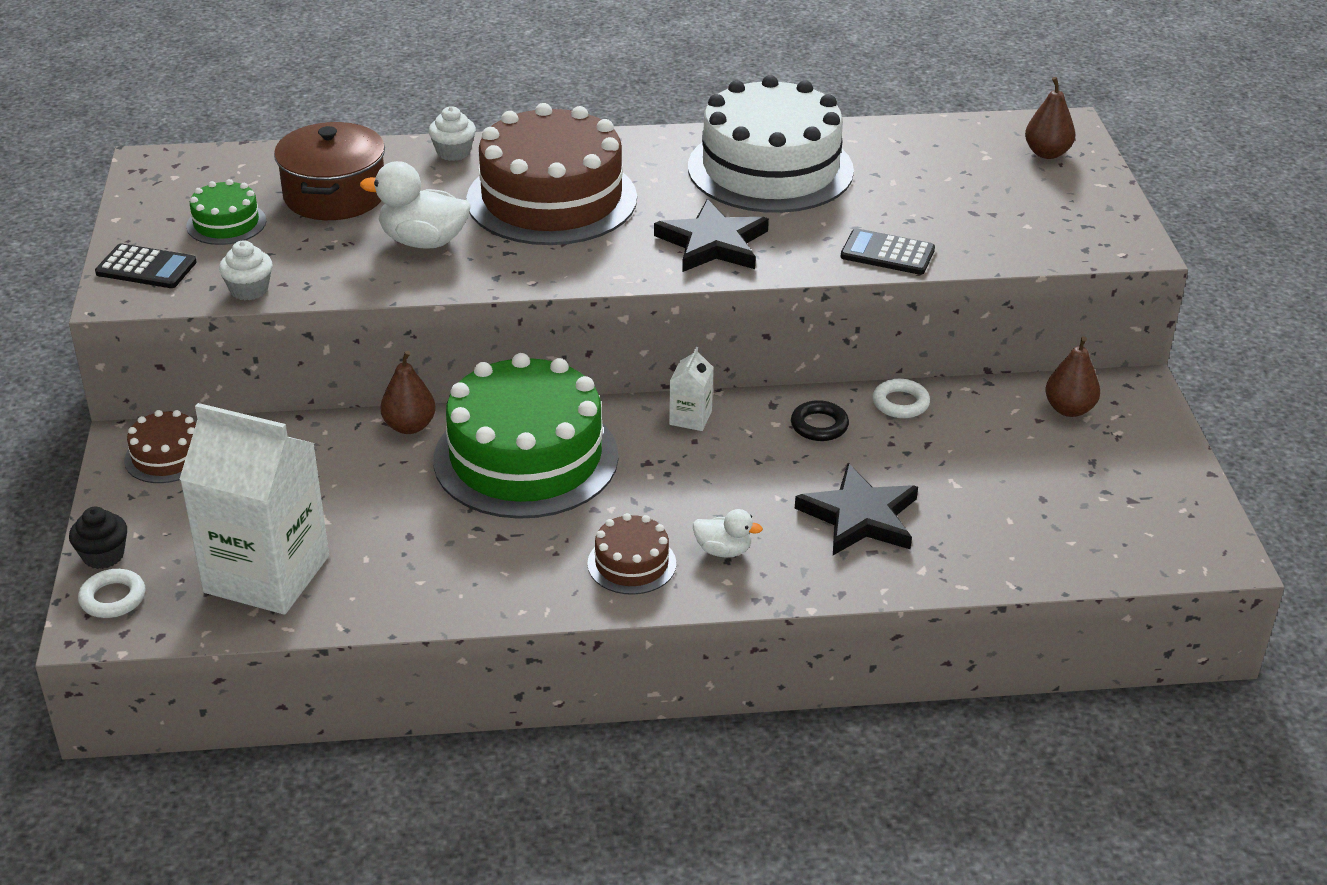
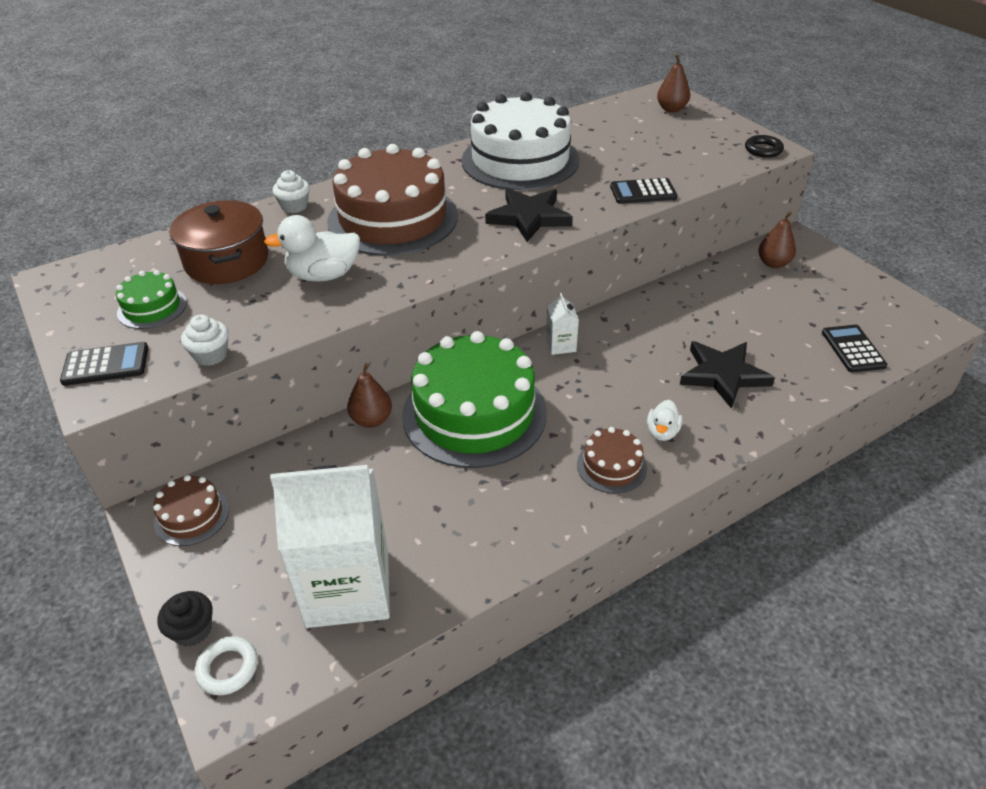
camera: 25 degrees left, 5 degrees up
white duck [693,509,763,557] -> white duck turned 120 degrees clockwise [647,400,683,441]
black ring [791,400,849,441] -> black ring moved to [745,135,784,158]
white ring [873,379,930,418] -> none
none -> black calculator [822,325,887,373]

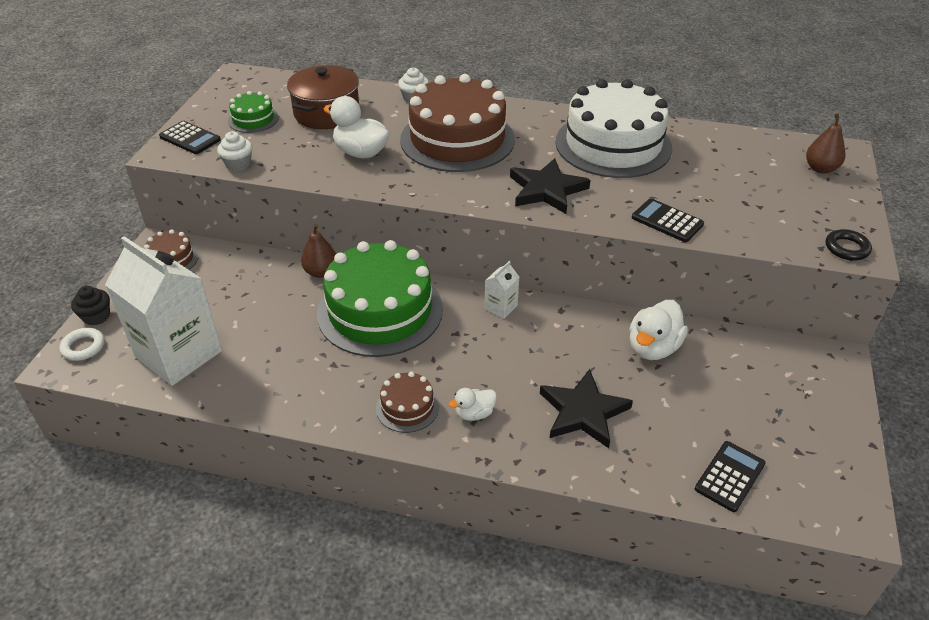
camera: 45 degrees right, 0 degrees up
brown pear [758,211,796,268] -> none
none -> white duck [629,300,688,360]

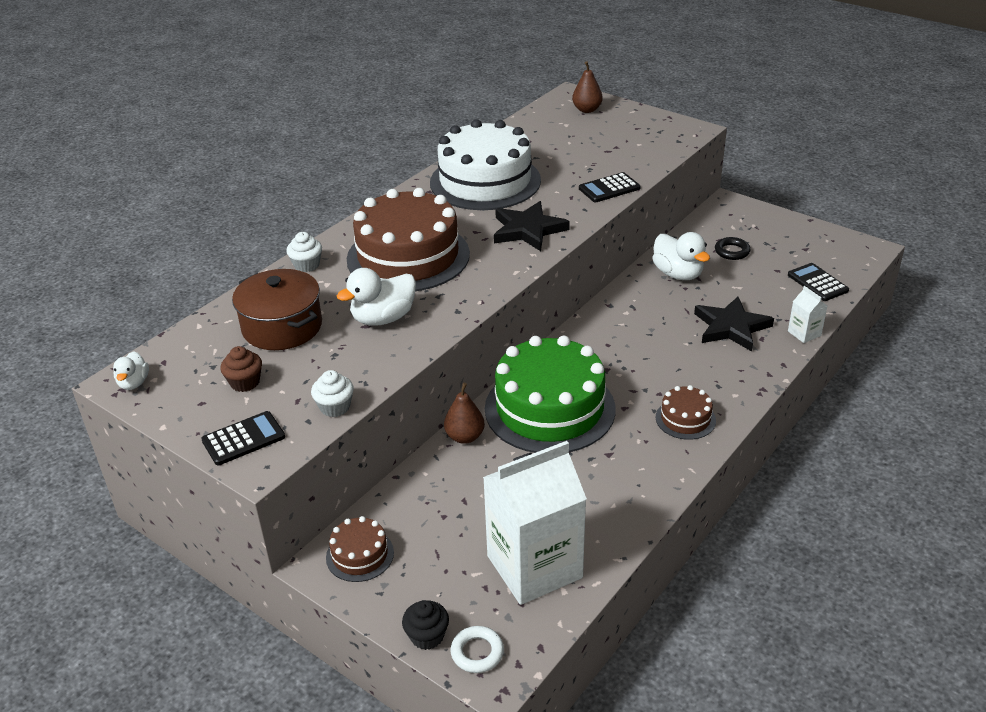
camera: 65 degrees left, 5 degrees down
green cake [228,91,279,133] -> brown cupcake [221,346,262,392]
white duck [448,388,497,421] -> white duck moved to [113,351,149,390]
white carton [484,261,519,319] -> white carton moved to [788,286,827,343]
black ring [826,229,872,261] -> black ring moved to [715,237,751,260]

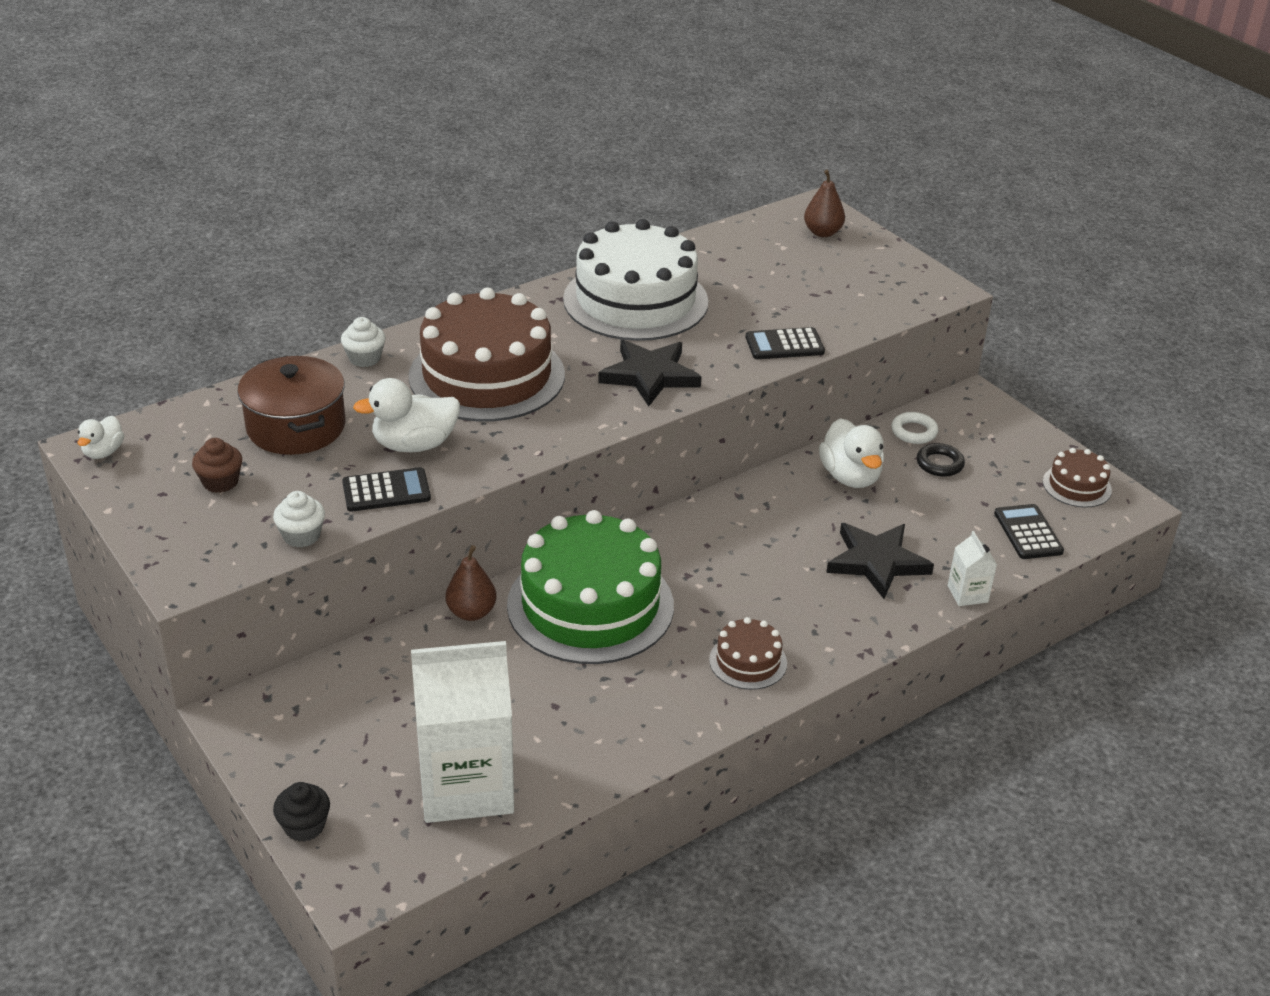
camera: 15 degrees right, 0 degrees up
black calculator [201,411,285,465] -> black calculator moved to [342,467,431,512]
brown cake [326,516,394,582] -> brown cake moved to [1043,448,1112,508]
white ring [450,626,504,673] -> white ring moved to [891,412,938,444]

